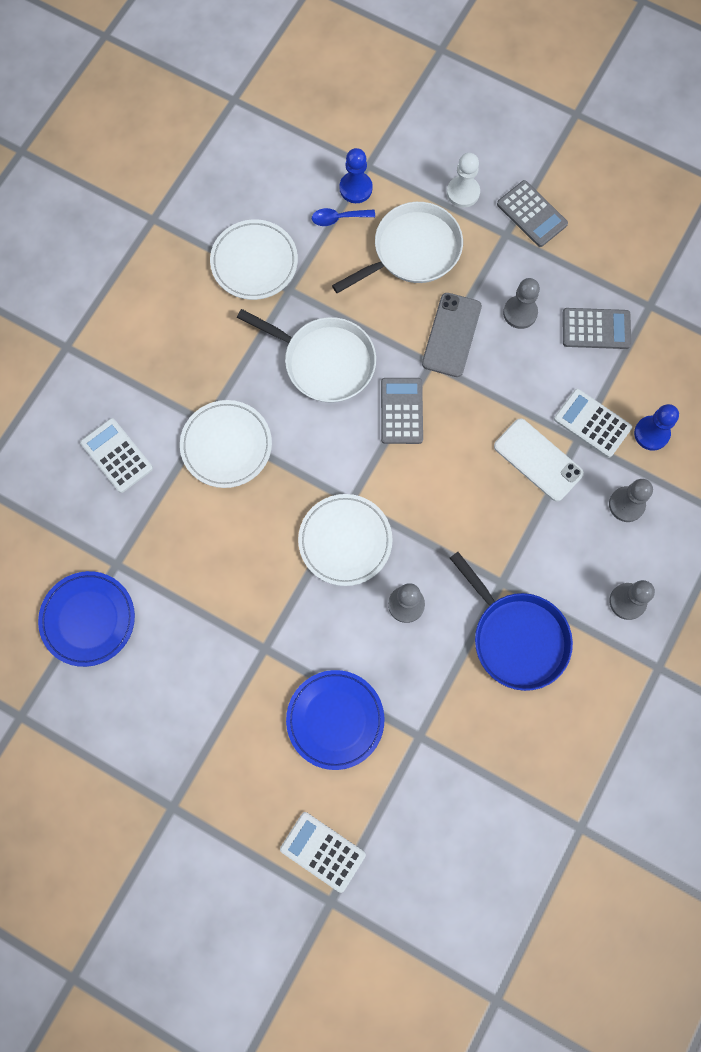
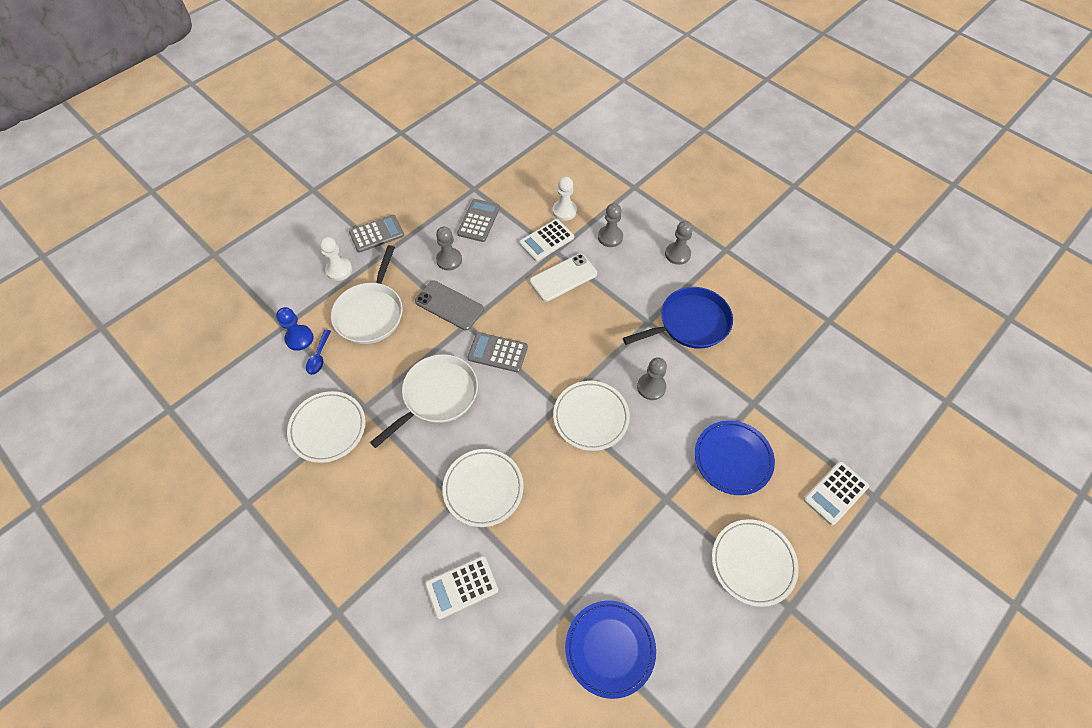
camera: 75 degrees left, 15 degrees down
white pan [332,202,463,293] -> white pan turned 150 degrees counterclockwise [331,245,403,344]
blue pawn [634,404,679,451] -> white pawn [552,177,577,221]
none -> white plate [712,519,799,607]

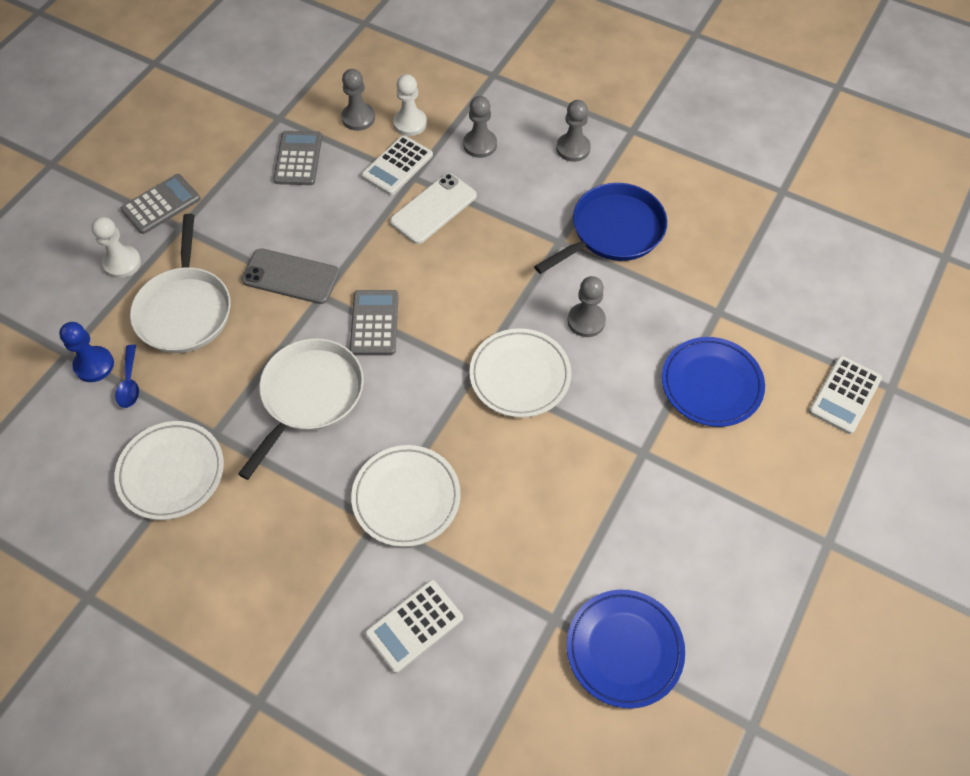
camera: 15 degrees left, 0 degrees up
grey pawn [436,227,462,271] -> grey pawn moved to [341,69,375,131]
grey calculator [467,332,528,372] -> grey calculator turned 90 degrees clockwise [350,290,399,355]
white plate [712,519,799,607] -> none

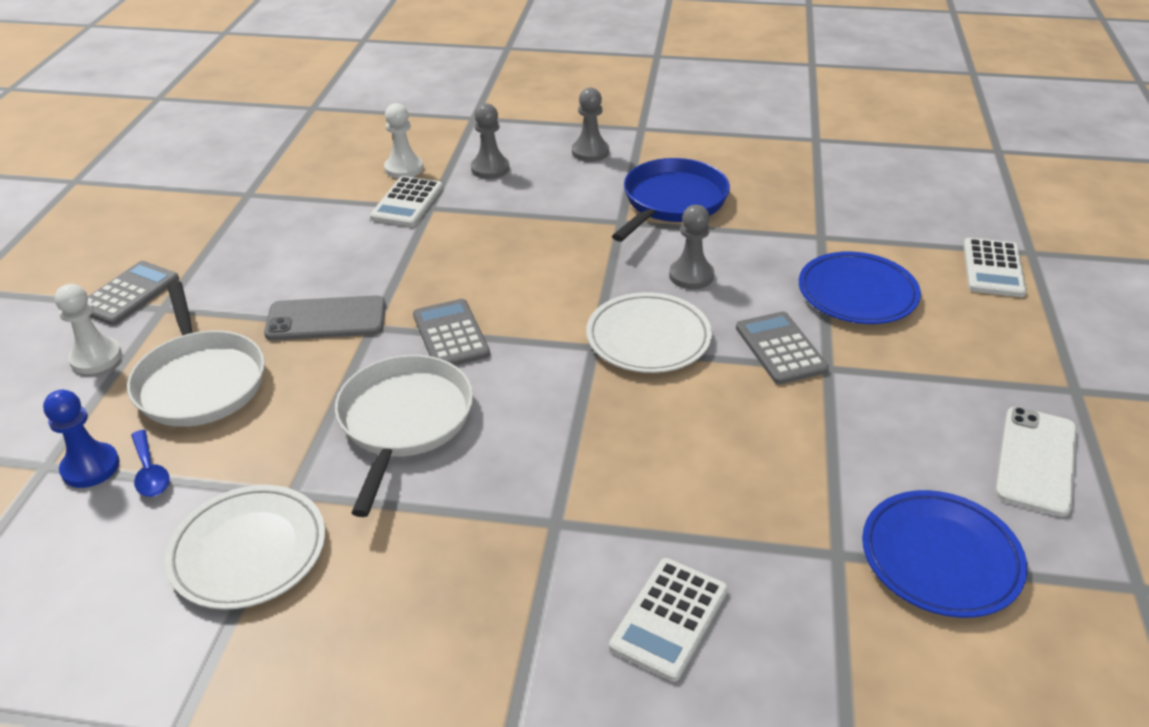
camera: 20 degrees left, 20 degrees down
grey calculator [273,131,322,185] -> grey calculator moved to [736,311,829,384]
grey pawn [341,69,375,131] -> none
white plate [351,445,461,547] -> none
white phone [390,173,477,244] -> white phone moved to [995,407,1077,517]

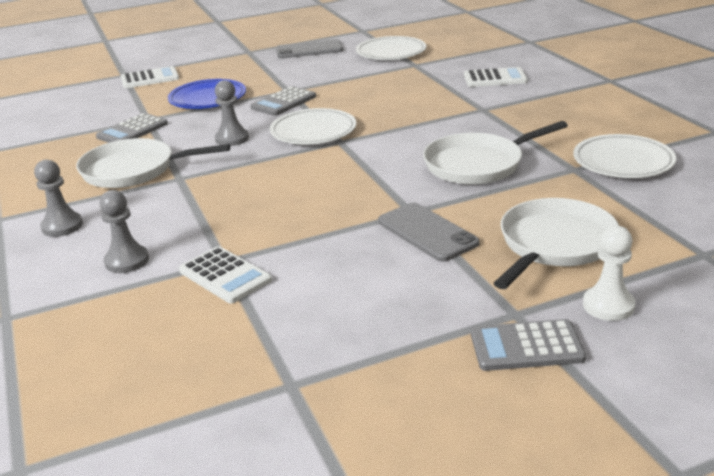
camera: 120 degrees left, 10 degrees down
blue pawn [43,390,120,488] -> none
blue spoon [131,430,170,497] -> none
white calculator [370,176,443,227] -> white calculator turned 60 degrees clockwise [179,246,272,303]
white pawn [384,103,423,178] -> none
grey calculator [413,299,490,366] -> grey calculator moved to [96,113,168,143]
blue pan [612,158,730,242] -> white pan [76,138,230,188]
blue plate [862,490,1027,618] -> white plate [356,36,426,60]
white phone [995,407,1077,517] -> grey phone [276,39,343,58]

